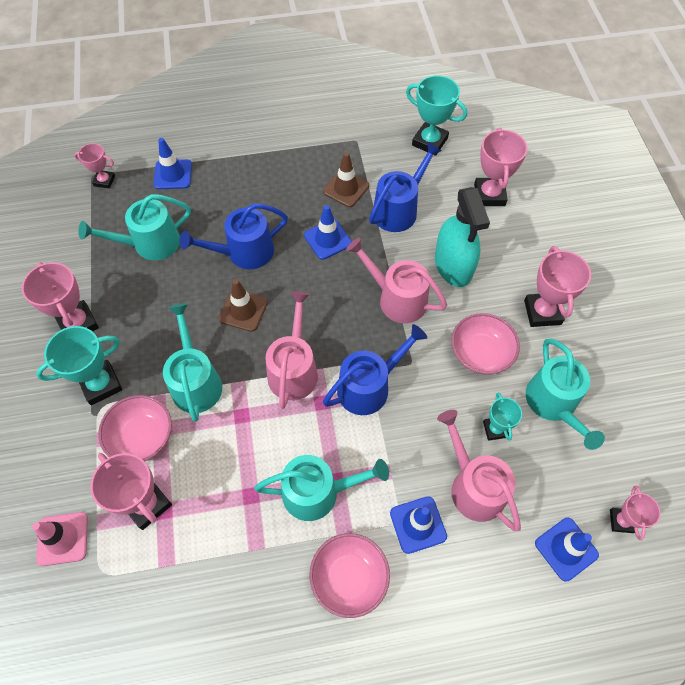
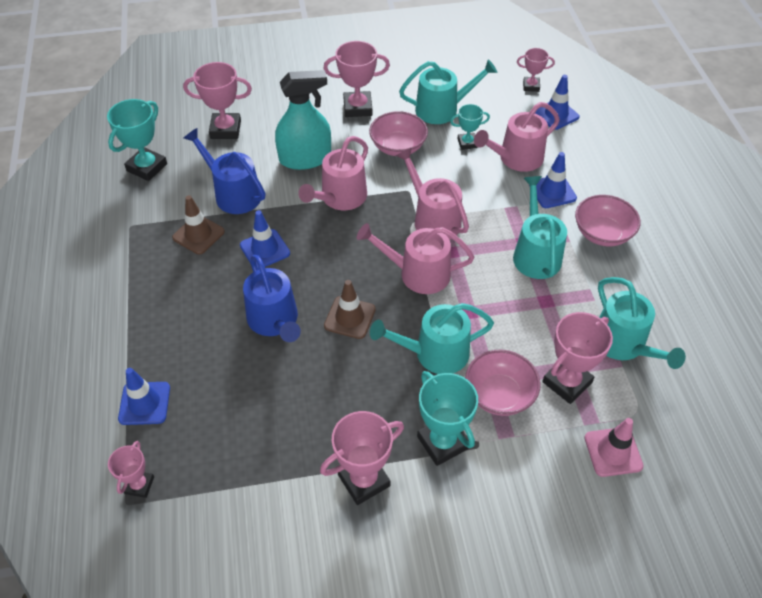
camera: 90 degrees left, 10 degrees down
turquoise watering can [78,194,191,260] -> turquoise watering can moved to [598,277,686,369]
blue watering can [323,324,427,415] -> pink watering can [396,147,469,240]

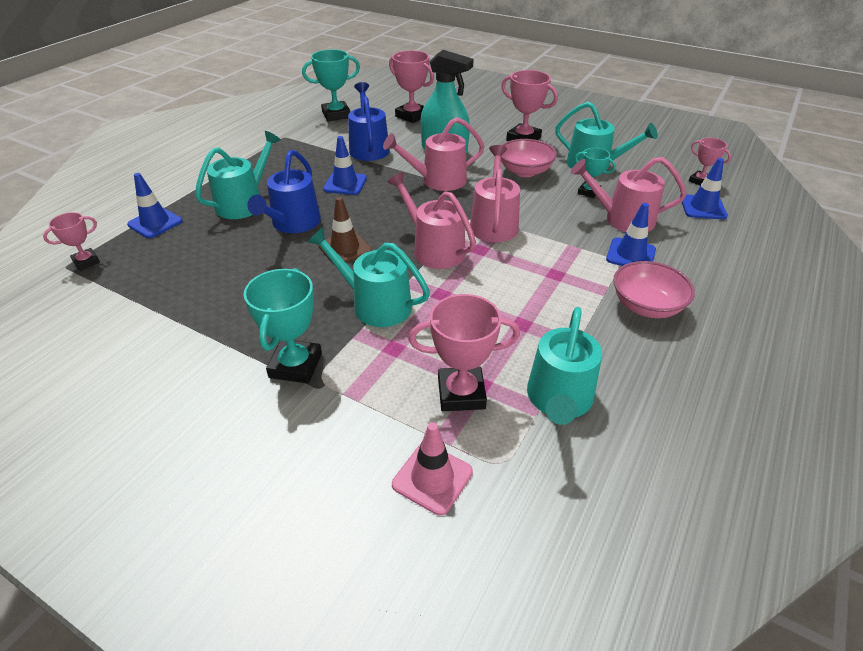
camera: 40 degrees right, 10 degrees down
brown traffic cone [172,195,225,254] -> none
pink trophy [320,411,404,505] -> none
pink bowl [465,350,541,416] -> none
turquoise watering can [513,176,567,279] -> turquoise watering can moved to [195,131,281,219]

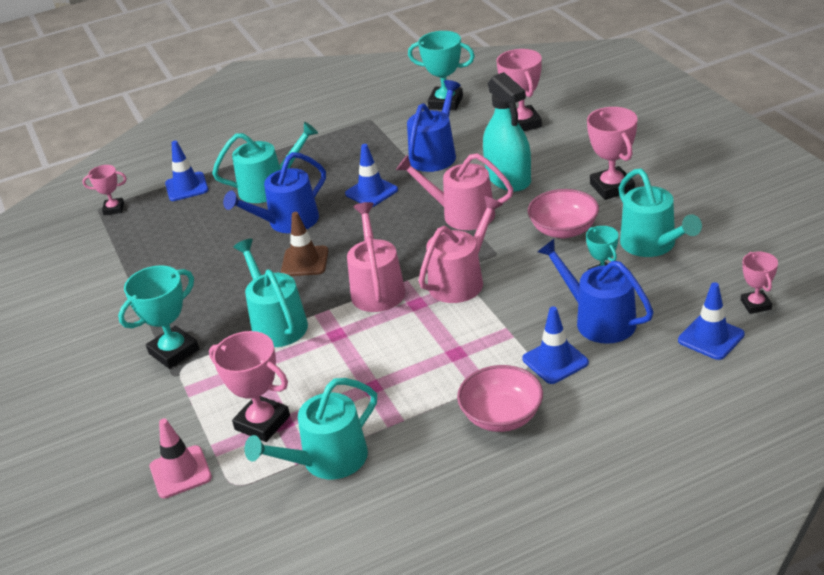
camera: 40 degrees right, 5 degrees down
pink watering can [571,157,687,232] -> blue watering can [538,239,653,344]

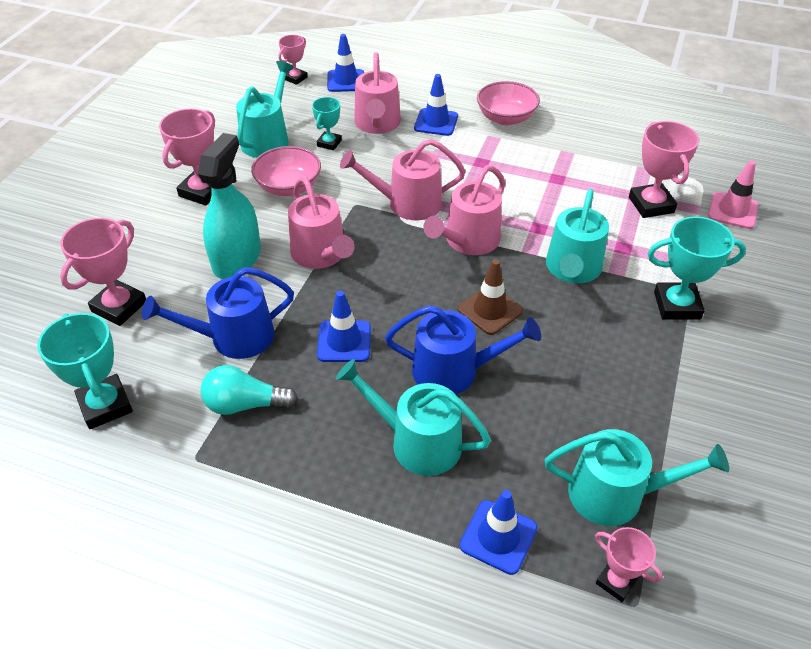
camera: 140 degrees left, 10 degrees up
turquoise watering can [244,378,377,479] -> turquoise watering can moved to [545,429,729,526]
blue watering can [538,239,653,344] -> pink watering can [354,52,401,134]
none -> turquoise light bulb [201,365,298,415]

